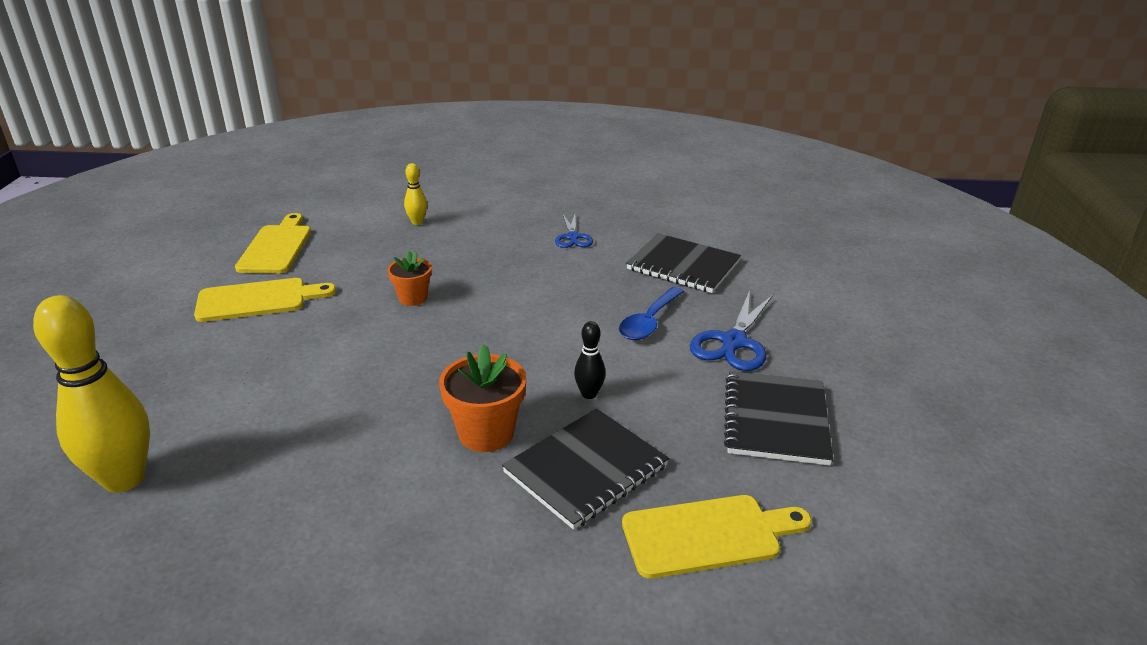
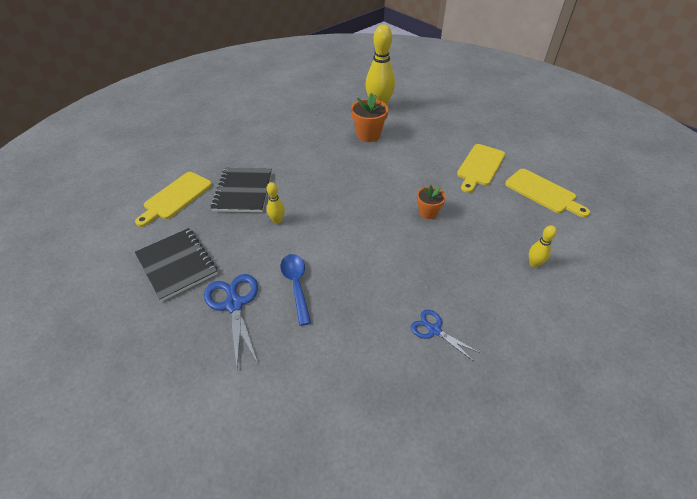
camera: 135 degrees right, 15 degrees up
orange flower pot [439,344,526,452] -> orange flower pot moved to [351,93,389,142]
black bowling pin [574,321,606,399] -> yellow bowling pin [267,182,285,224]
black notebook [626,233,741,293] -> none

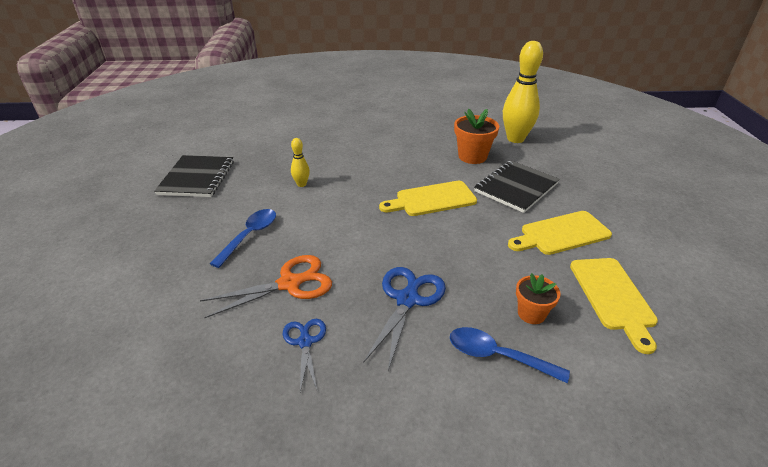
camera: 40 degrees right, 10 degrees down
yellow cutting board [135,172,212,227] -> yellow cutting board moved to [379,181,477,216]
blue scissors [204,274,258,367] -> blue scissors moved to [363,267,446,371]
black notebook [210,168,272,212] -> black notebook moved to [474,160,560,213]
orange flower pot [417,185,446,219] -> orange flower pot moved to [516,273,560,324]
yellow bowling pin [529,225,557,267] -> blue spoon [450,327,570,383]
none -> orange scissors [200,255,332,318]

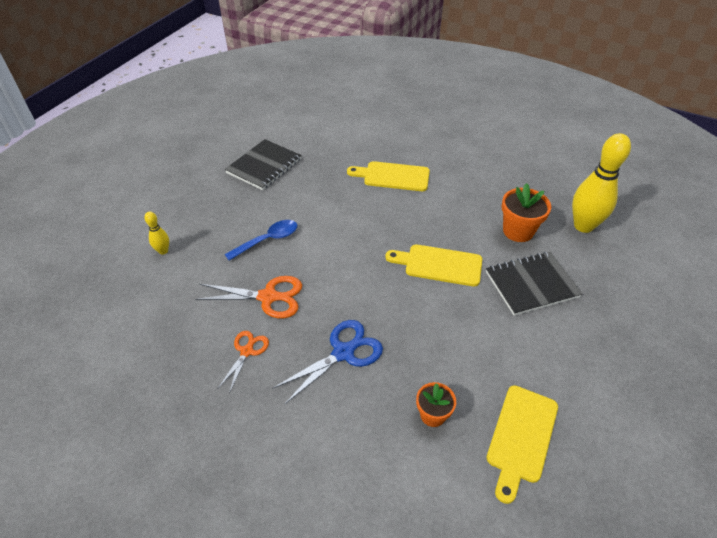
camera: 30 degrees right, 10 degrees up
blue scissors [283,319,326,392] -> orange scissors [217,331,269,393]
yellow bowling pin [291,138,310,187] -> yellow bowling pin moved to [144,212,169,255]
blue spoon [450,327,570,383] -> none
yellow cutting board [508,211,612,255] -> yellow cutting board moved to [347,161,430,191]

